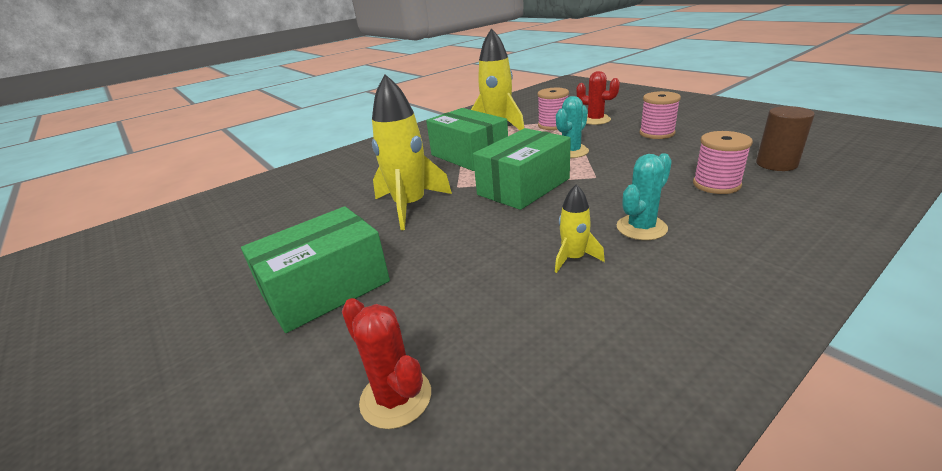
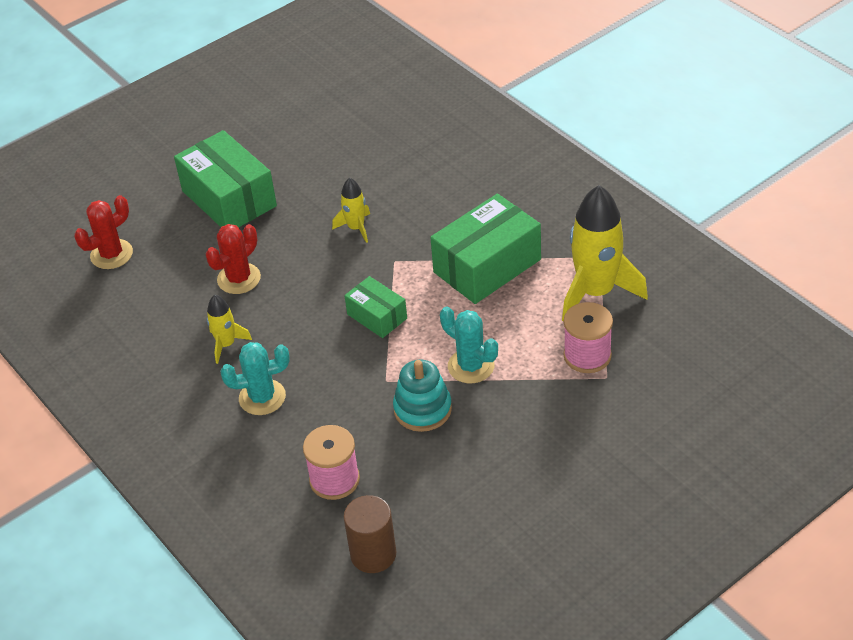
camera: 90 degrees right, 15 degrees up
yellow rocket [372,74,452,230] -> yellow rocket [332,178,370,243], size x0.50
green box [473,128,571,210] -> green box [344,276,407,338], size x0.55
red cactus [576,71,620,125] -> red cactus moved to [205,224,261,294]
turquoise cactus [617,153,672,240] -> turquoise cactus turned 60 degrees counterclockwise [220,342,290,415]
pink spool [639,91,681,139] -> none
none -> turquoise stacking toy [393,360,452,432]

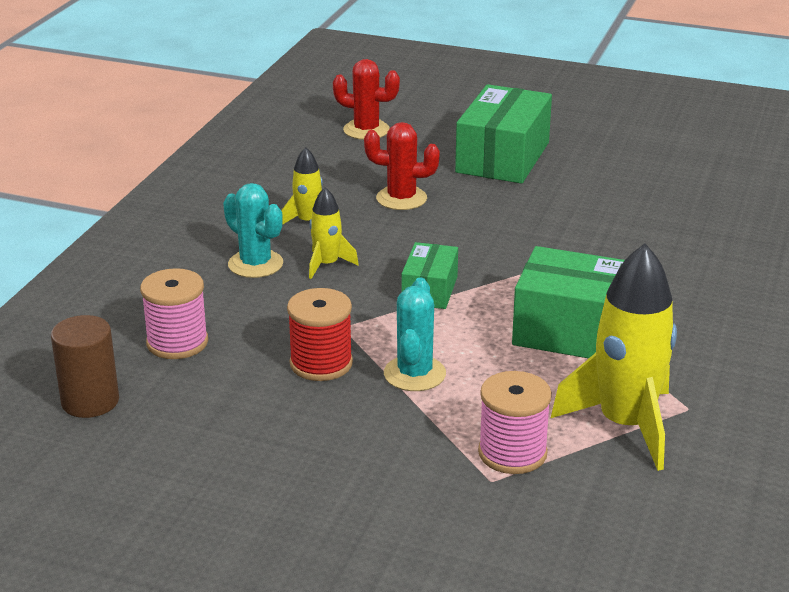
camera: 55 degrees right, 15 degrees down
yellow rocket [332,178,370,243] -> yellow rocket moved to [309,187,359,279]
turquoise stacking toy [393,360,452,432] -> red spool [287,288,353,381]

